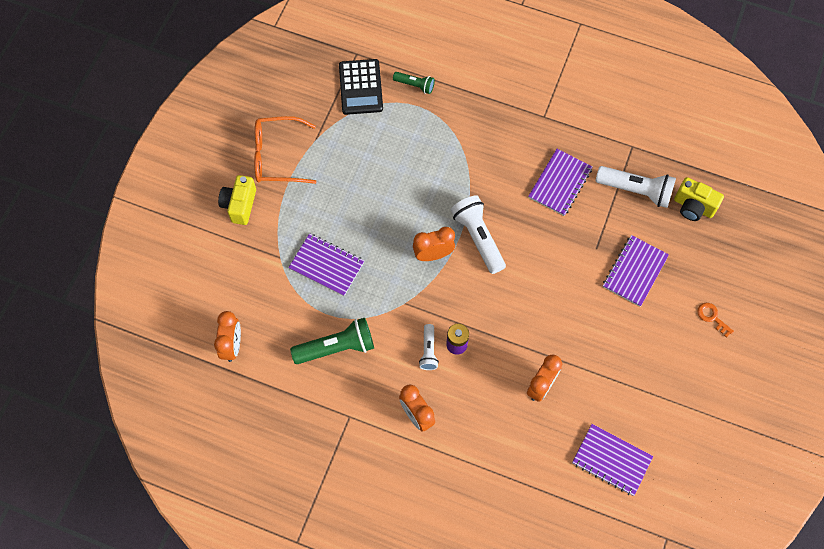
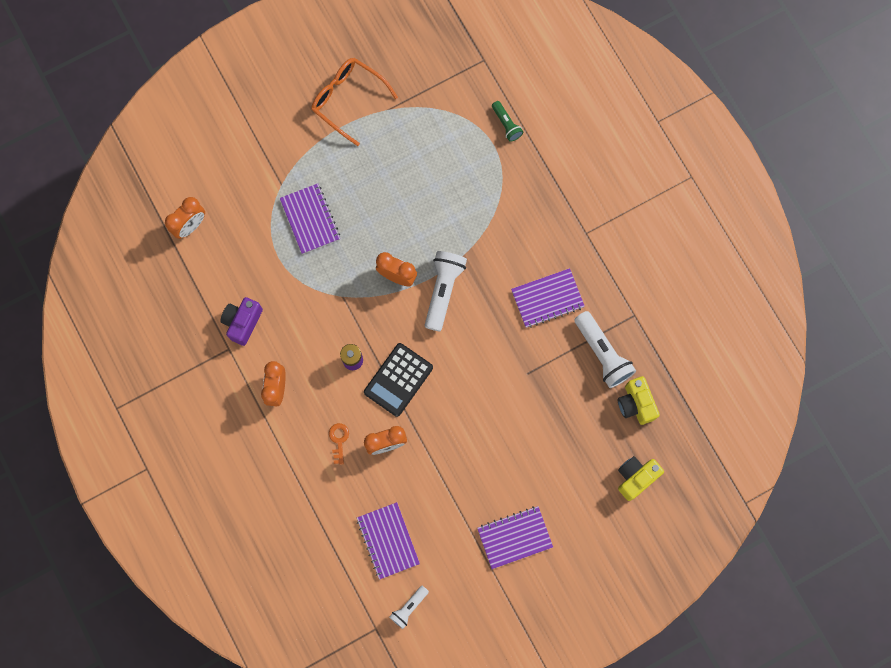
camera: 40 degrees right, 10 degrees up
yellow camera [218,175,256,225] -> yellow camera moved to [618,456,664,501]
green flashlight [290,318,374,364] -> none
black calculator [339,59,383,115] -> black calculator moved to [364,343,433,417]
white flashlight [419,324,439,370] -> white flashlight moved to [389,586,429,629]
purple notebook [603,235,669,307] -> purple notebook moved to [477,506,553,569]
orange key [697,303,734,338] -> orange key moved to [329,423,349,465]
none -> purple camera [220,297,263,346]

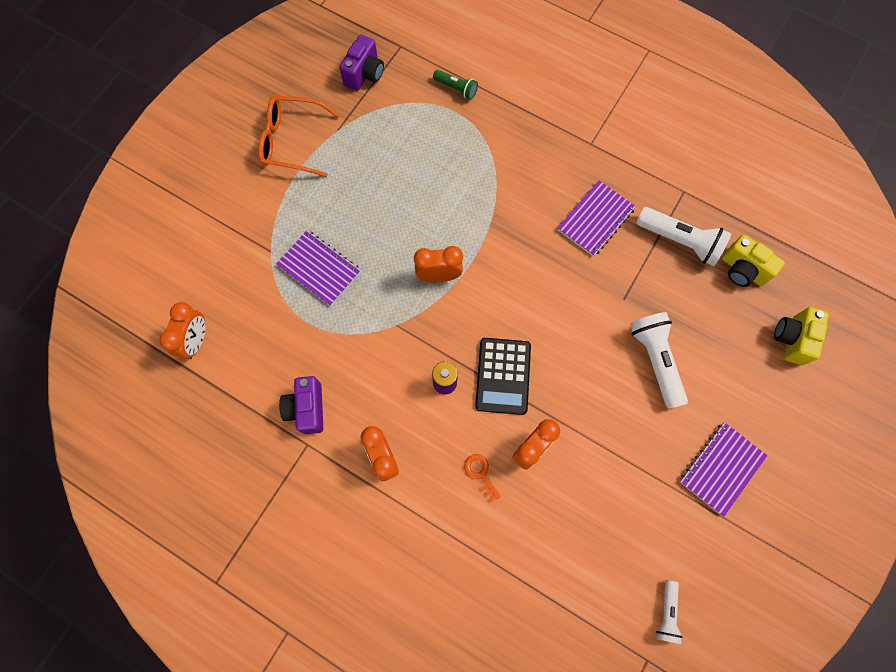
camera: 30 degrees left, 5 degrees down
purple notebook [357,502,420,580] -> none
white flashlight [425,251,467,331] -> white flashlight moved to [630,312,688,409]
none -> purple camera [339,35,384,91]

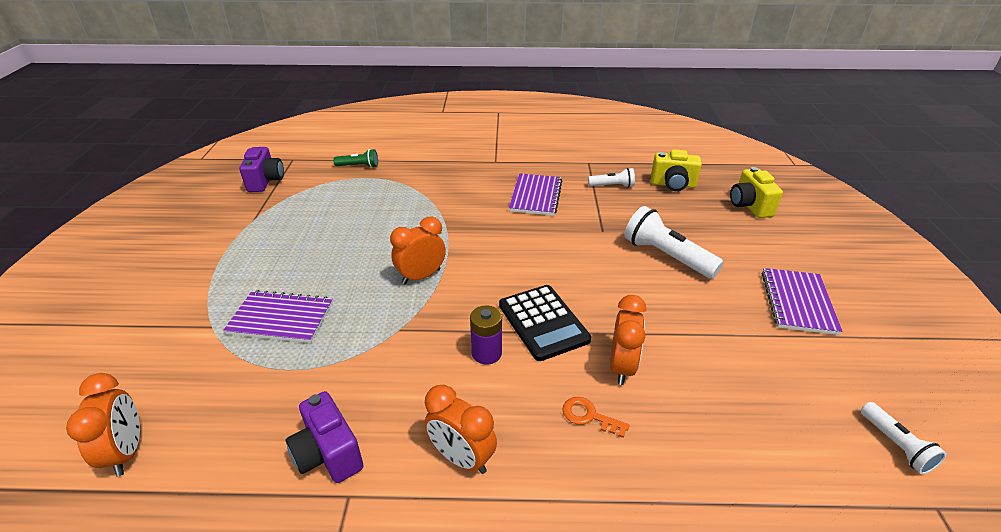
camera: 30 degrees left, 35 degrees down
orange glasses [258,96,340,177] -> none
white flashlight [636,207,732,266] -> white flashlight [588,168,635,188], size x0.56

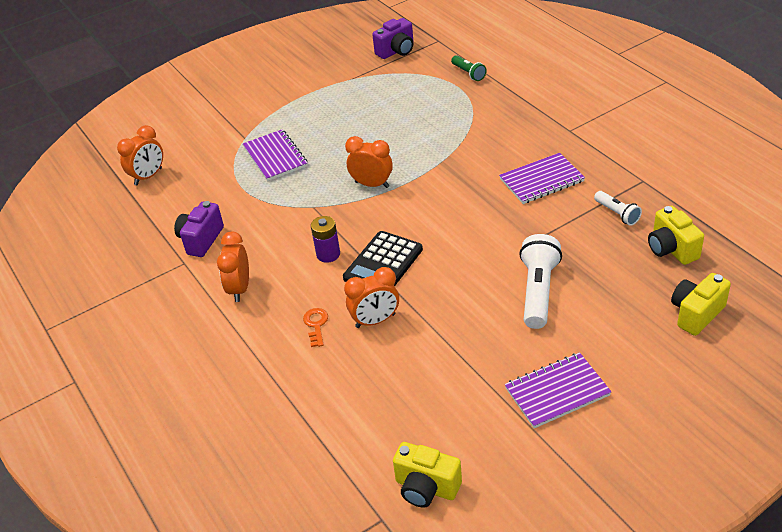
camera: 60 degrees right, 5 degrees up
white flashlight [861,402,947,474] -> yellow camera [393,442,462,508]

